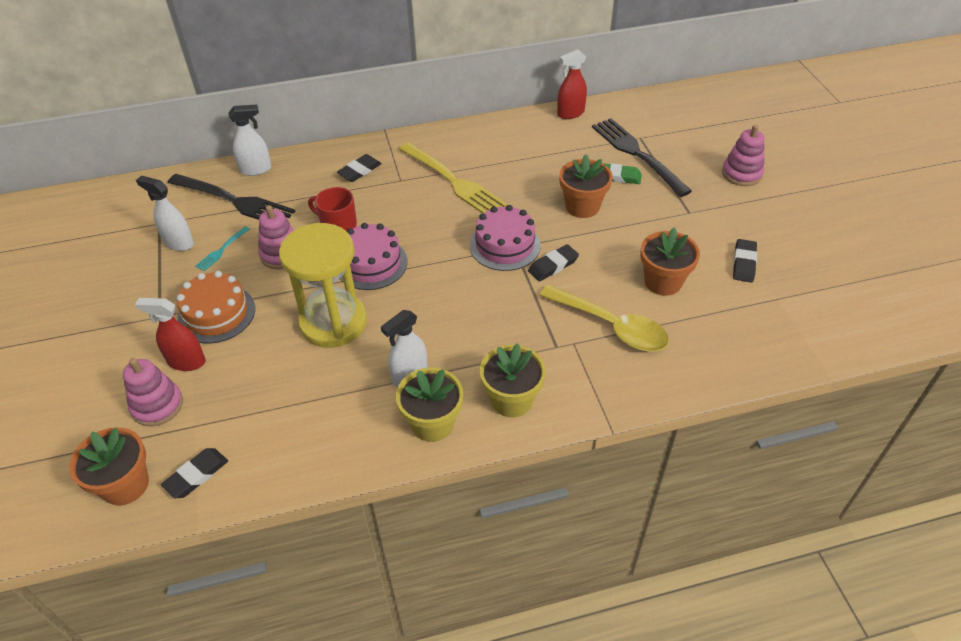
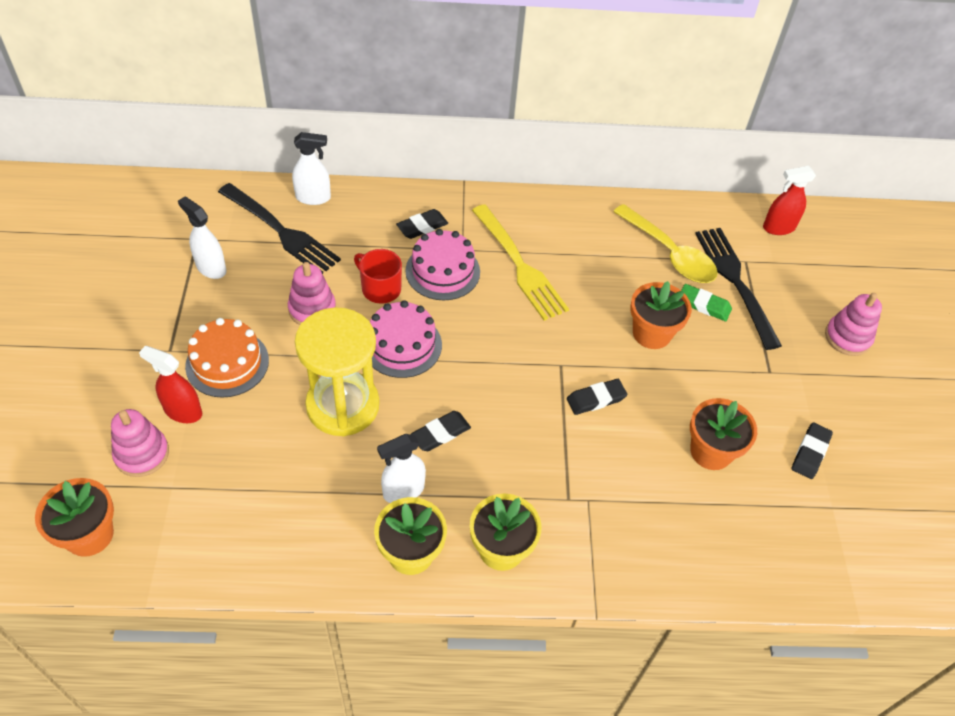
camera: 10 degrees right, 5 degrees up
black eraser [161,448,228,498] -> black eraser moved to [411,411,471,451]
turquoise fork [195,226,250,271] -> none
pink cake [470,205,541,271] -> pink cake moved to [405,229,480,300]
yellow spoon [539,285,669,351] -> yellow spoon moved to [613,204,718,283]
red spray bottle [557,50,587,119] -> red spray bottle moved to [763,166,816,235]

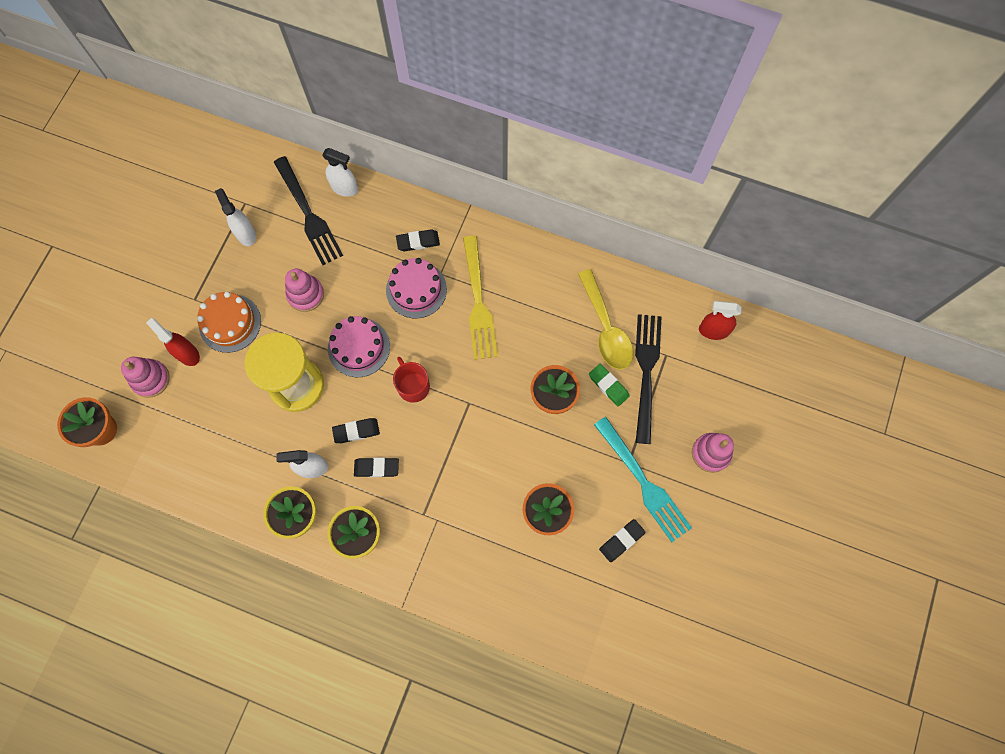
camera: 25 degrees right, 20 degrees up
red mug [354,249,402,303] -> red mug moved to [393,357,430,403]
black eraser [567,379,627,415] -> black eraser moved to [354,458,399,477]
none -> turquoise fork [594,417,692,542]

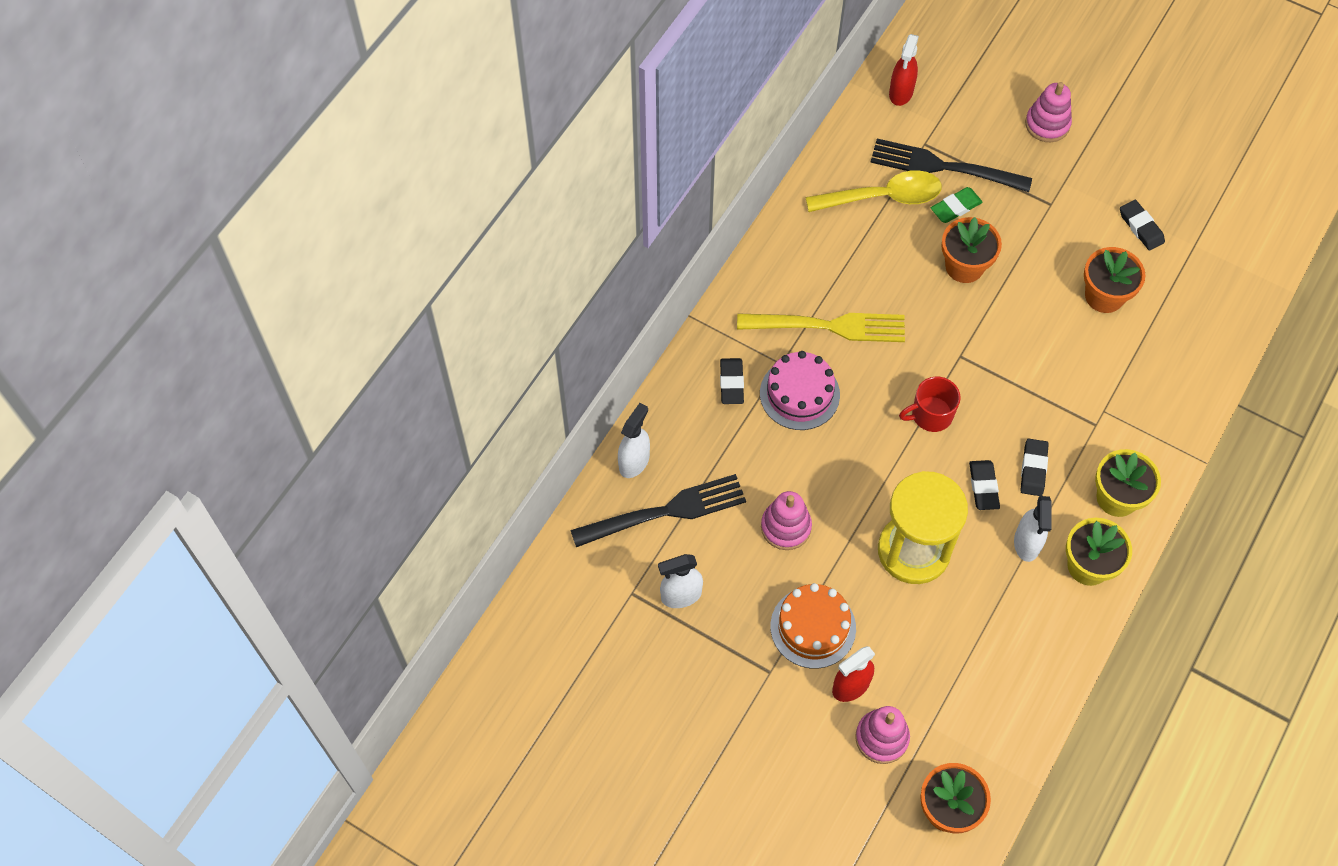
camera: 80 degrees left, 10 degrees down
pink cake [328,316,390,377] -> none
turquoise fork [594,417,692,542] -> none

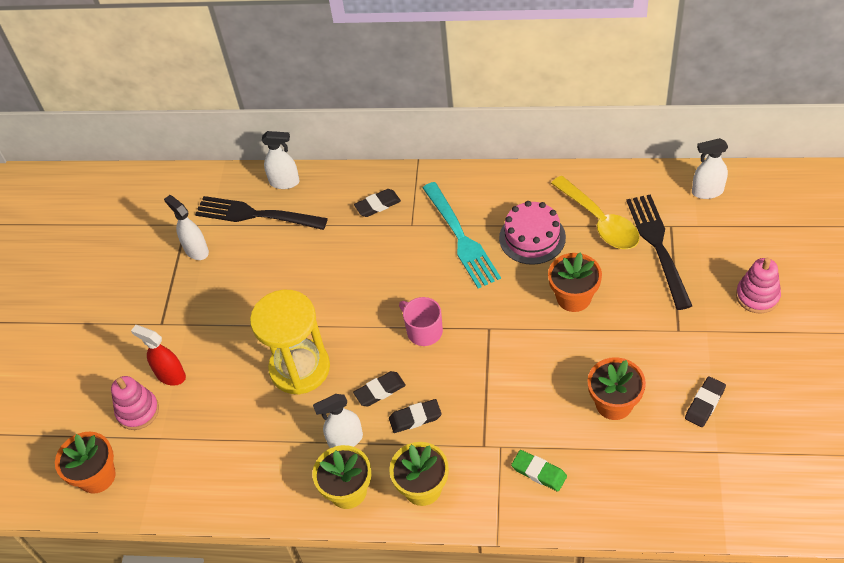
camera: 70 degrees right, 10 degrees down
black fork [570,474,746,547] -> black fork turned 150 degrees clockwise [195,196,328,230]
yellow fork [737,313,905,342] -> turquoise fork [423,182,501,288]
pink cake [760,351,840,430] -> pink cake moved to [499,201,566,265]
pink stacking toy [761,491,812,550] -> none
orange cake [770,583,856,669] -> none
red spray bottle [889,34,919,106] -> white spray bottle [692,138,728,199]
red mug [899,377,961,432] -> pink mug [399,297,443,346]
green eraser [931,187,983,223] -> green eraser moved to [511,450,567,492]

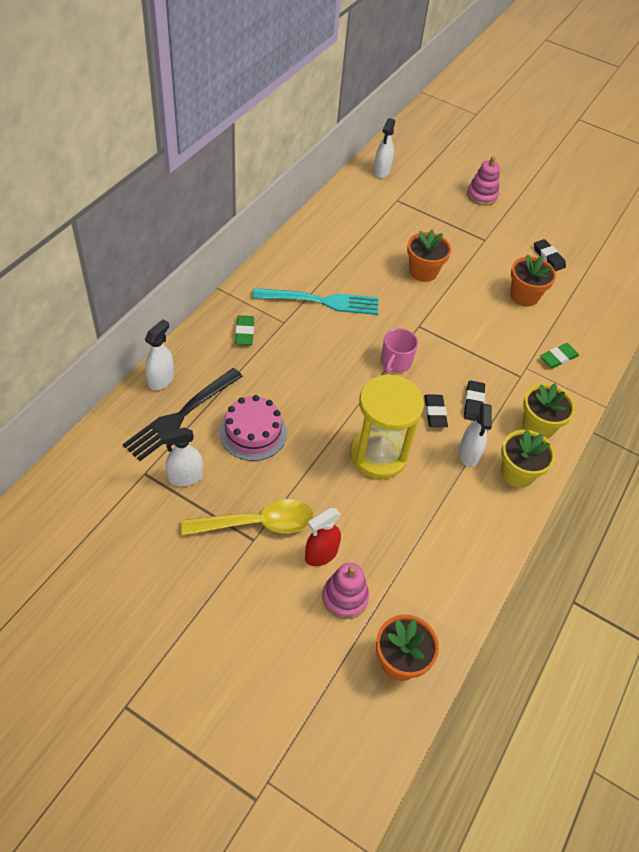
camera: 75 degrees left, 0 degrees up
black eraser [354,189,401,217] -> green eraser [235,315,254,345]
pink mug [399,297,443,346] -> pink mug turned 45 degrees counterclockwise [381,328,418,374]
pink cake [499,201,566,265] -> pink cake moved to [219,395,287,461]
yellow spoon [551,176,640,249] -> yellow spoon moved to [181,499,314,536]
black fork [626,194,692,310] -> none

